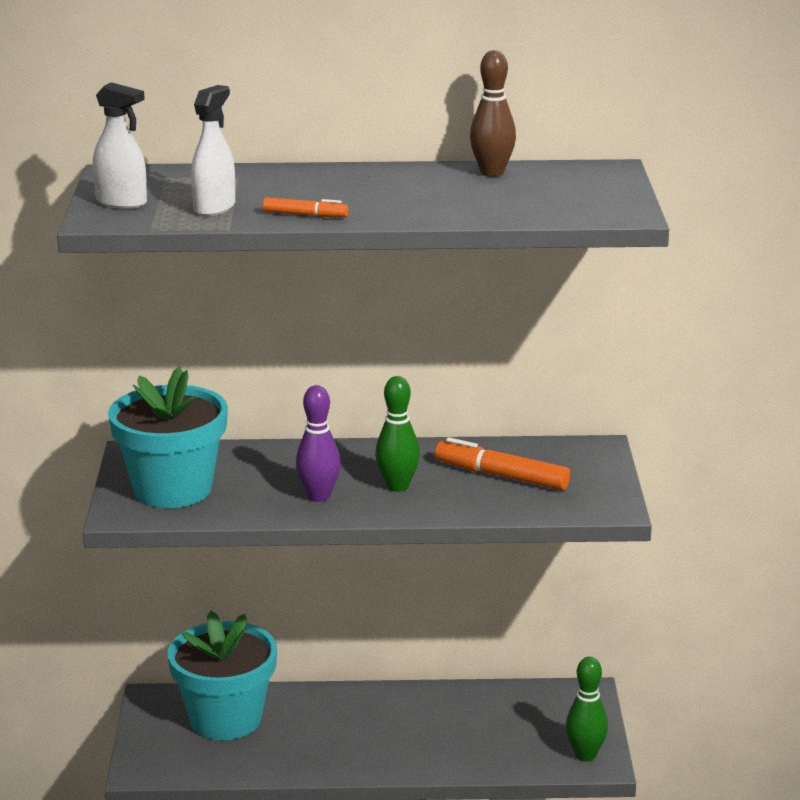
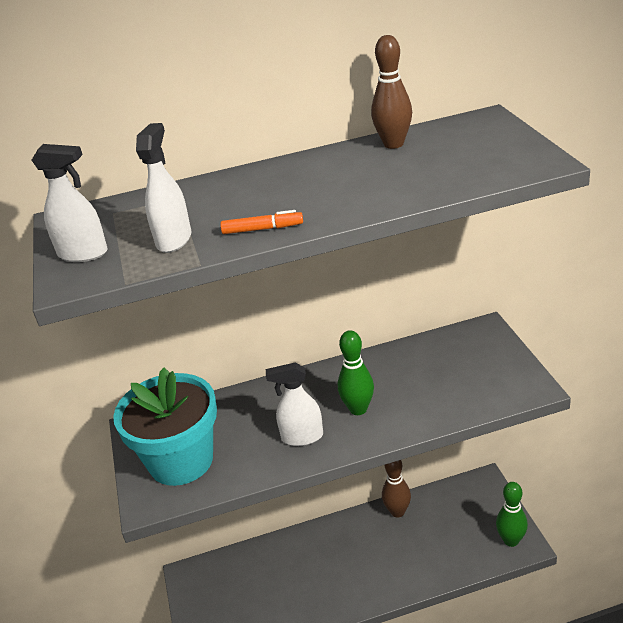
camera: 10 degrees left, 10 degrees up
turquoise flower pot [168,611,277,740] -> none
purple bowling pin [296,385,341,502] -> white spray bottle [266,362,323,446]
orange marker [435,437,570,490] -> none
none -> brown bowling pin [382,460,411,518]

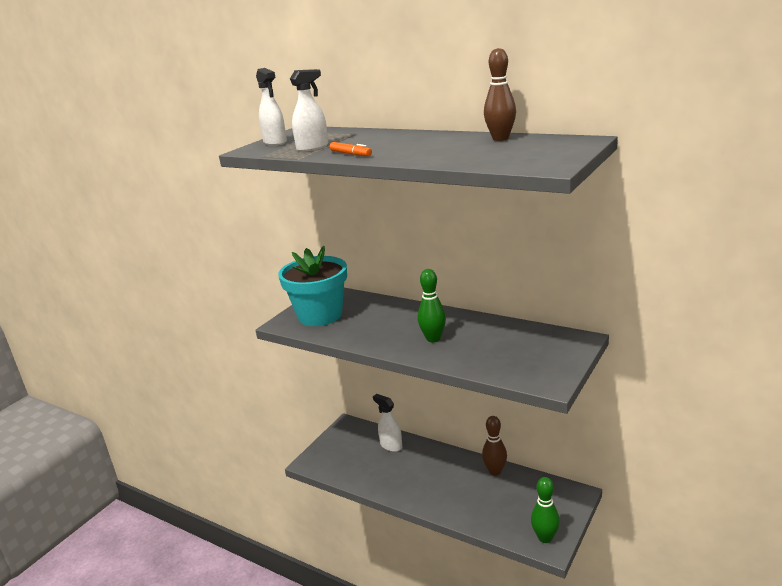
camera: 45 degrees right, 10 degrees down
white spray bottle [266,362,323,446] -> white spray bottle moved to [373,394,402,452]

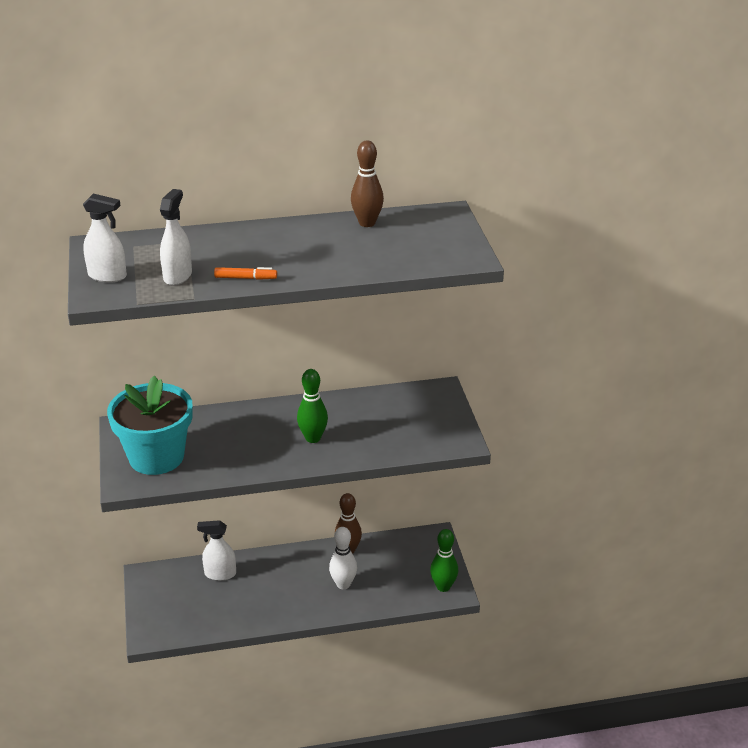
camera: 45 degrees left, 10 degrees up
none -> white bowling pin [329,527,357,589]

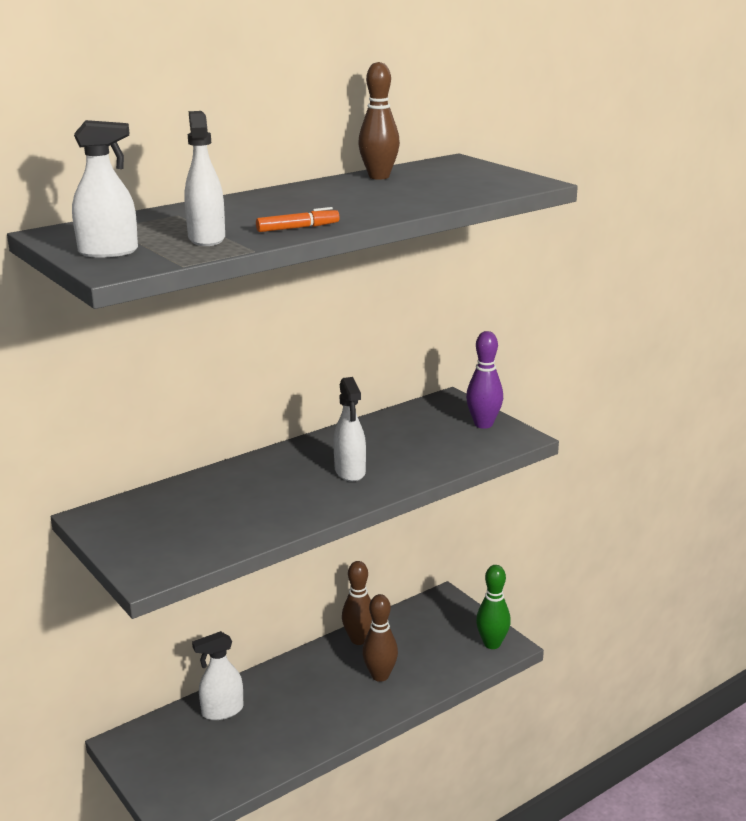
camera: 25 degrees left, 10 degrees down
turquoise flower pot [107,375,193,475] -> none
green bowling pin [297,369,328,443] -> white spray bottle [333,377,366,482]
white bowling pin [329,527,357,589] -> brown bowling pin [362,594,398,682]
none -> purple bowling pin [466,331,503,429]

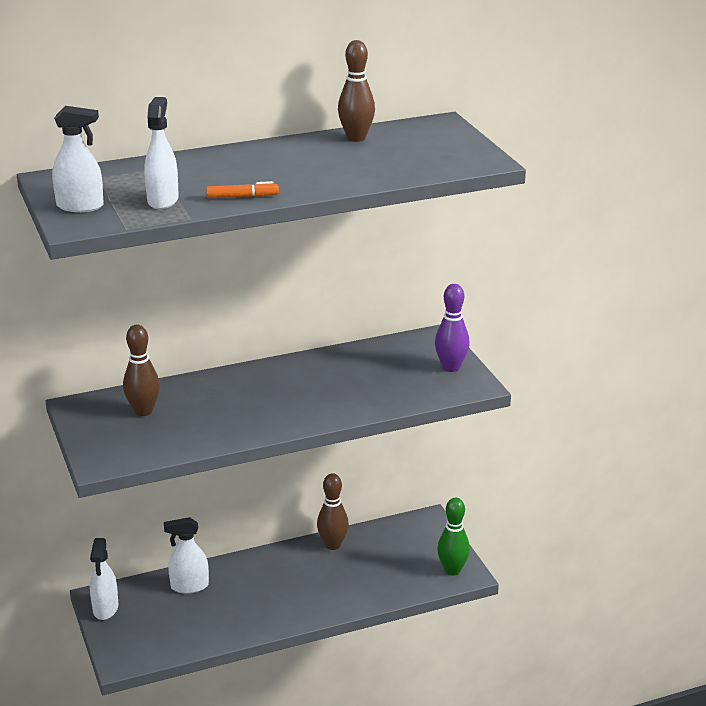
camera: 15 degrees right, 5 degrees up
white spray bottle [333,377,366,482] -> white spray bottle moved to [90,538,118,620]
brown bowling pin [362,594,398,682] -> brown bowling pin moved to [123,325,160,416]

